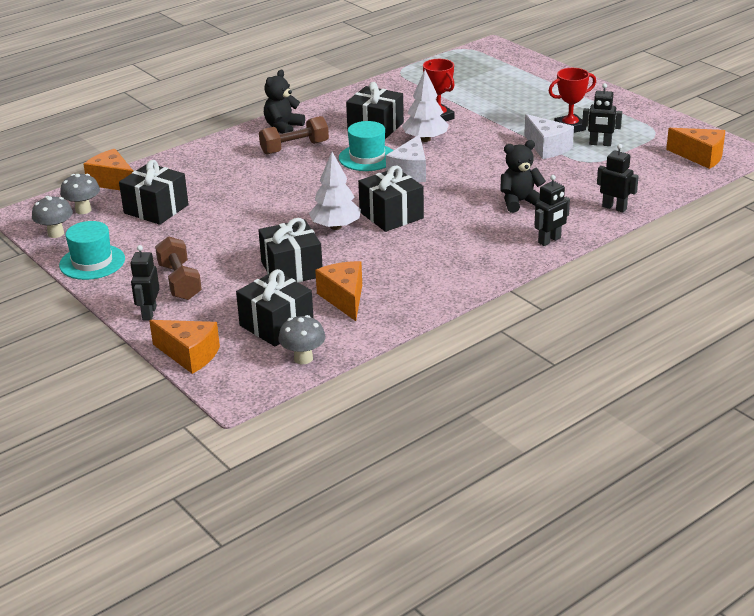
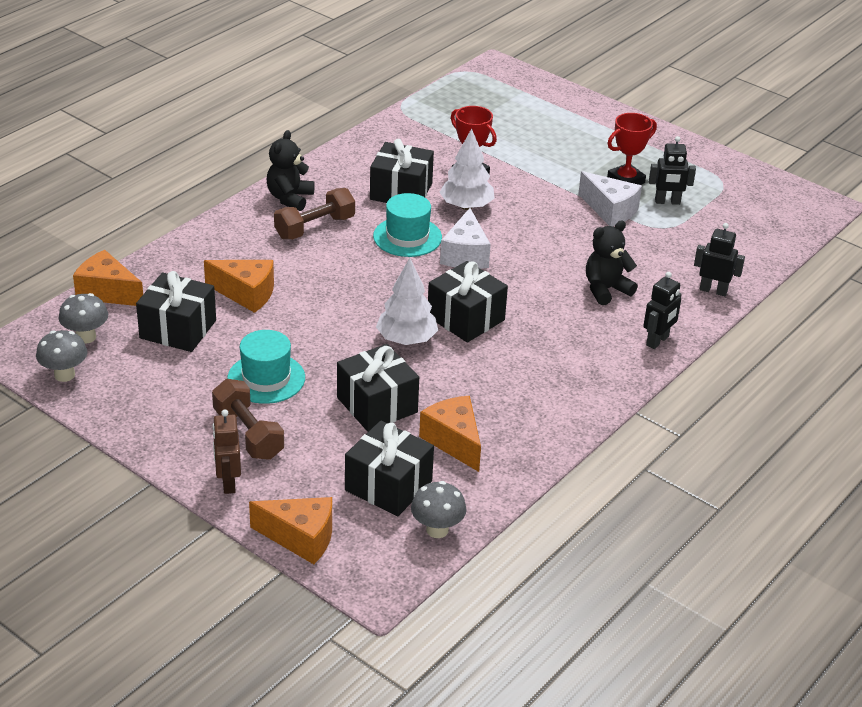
camera: 15 degrees left, 5 degrees up
turquoise hat [59,221,125,280] -> turquoise hat moved to [227,330,305,404]
black robot [130,245,160,321] -> brown robot [212,409,241,494]
orange cheese [666,128,725,169] -> orange cheese moved to [204,260,274,313]

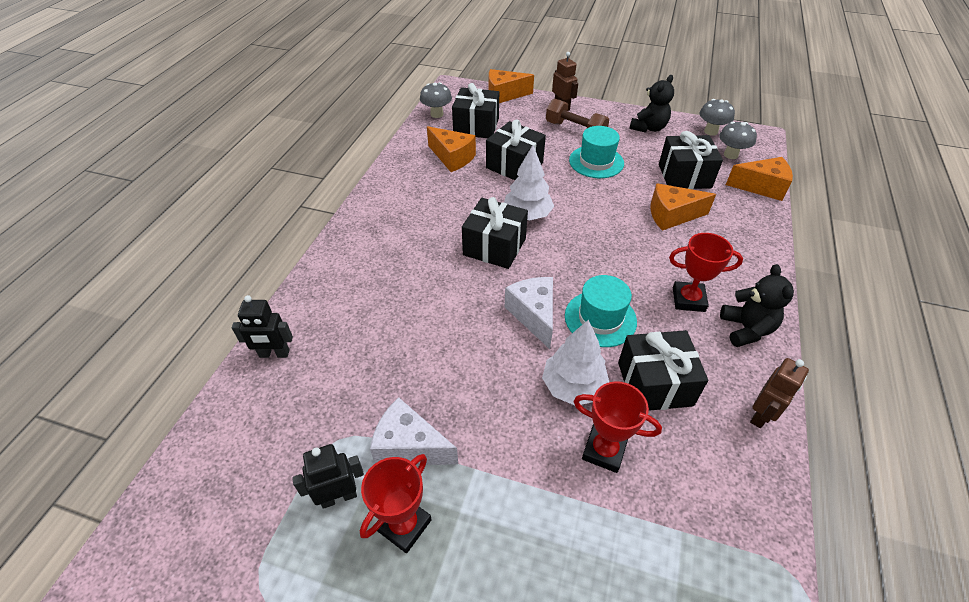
camera: 160 degrees right, 10 degrees up
brown dumbbell [274,188,355,240] -> red trophy [669,233,743,312]
black teddy bear [586,221,638,305] -> black teddy bear moved to [629,75,674,133]
black robot [644,272,682,349] -> none
none -> brown robot [750,358,809,428]

